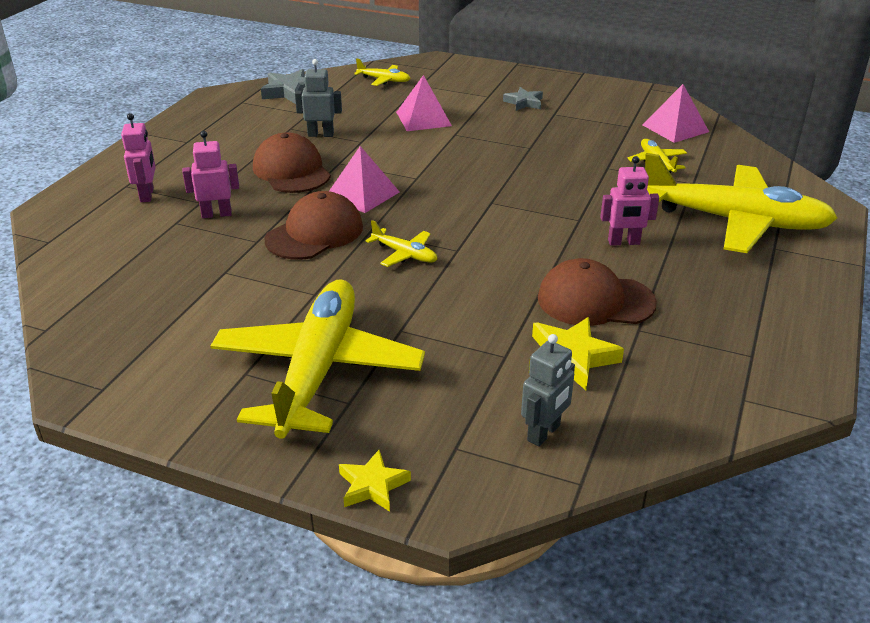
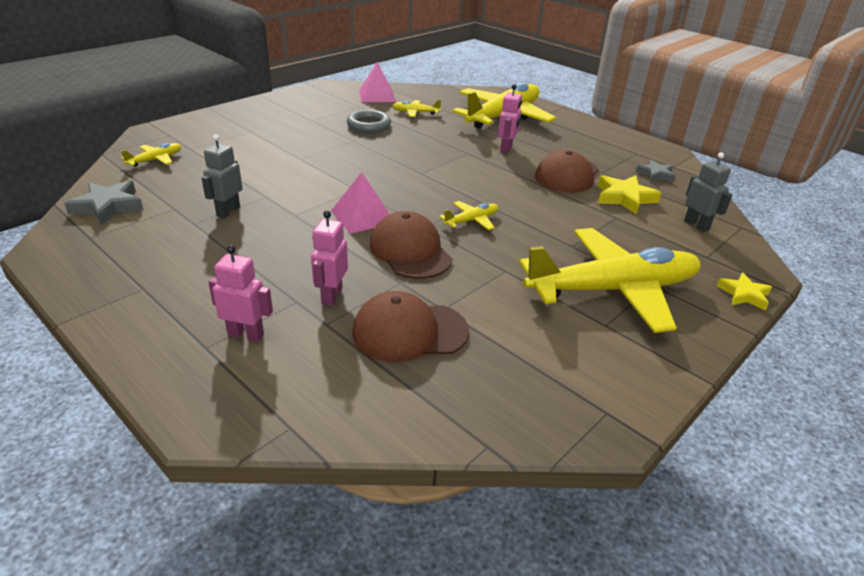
camera: 70 degrees left, 0 degrees up
yellow plane [210,279,425,439] -> yellow plane turned 135 degrees clockwise [519,228,701,333]
brown cap [253,132,331,193] -> brown cap moved to [352,291,469,362]
pink pyramid [396,75,452,131] -> none
grey star [503,87,543,111] -> grey star moved to [636,160,675,182]
none -> grey ring [347,110,391,133]

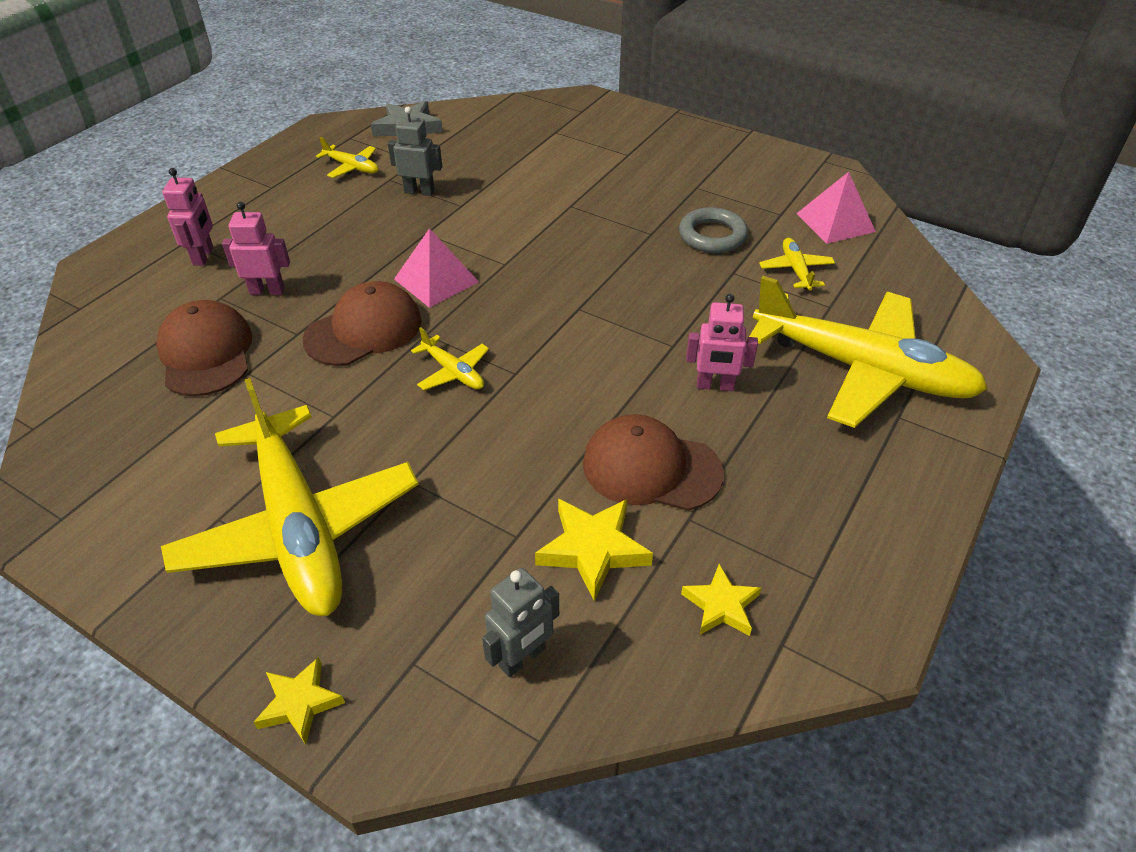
camera: 80 degrees right, 10 degrees up
yellow plane [121,143,181,167] -> yellow plane moved to [316,137,379,178]
grey star [636,160,675,182] -> yellow star [681,564,761,636]

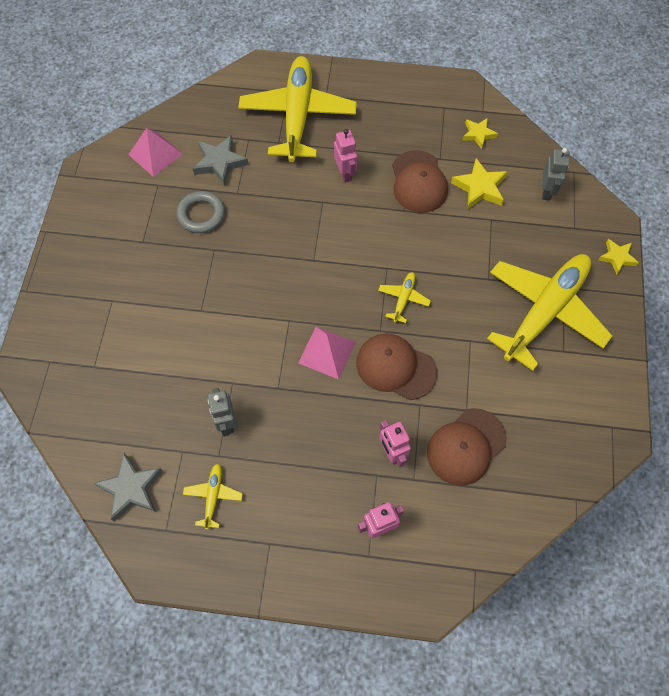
camera: 115 degrees left, 20 degrees up
grey robot [482,568,559,677] -> grey robot turned 75 degrees clockwise [542,148,570,200]
yellow plane [759,238,835,291] -> grey star [193,135,249,186]

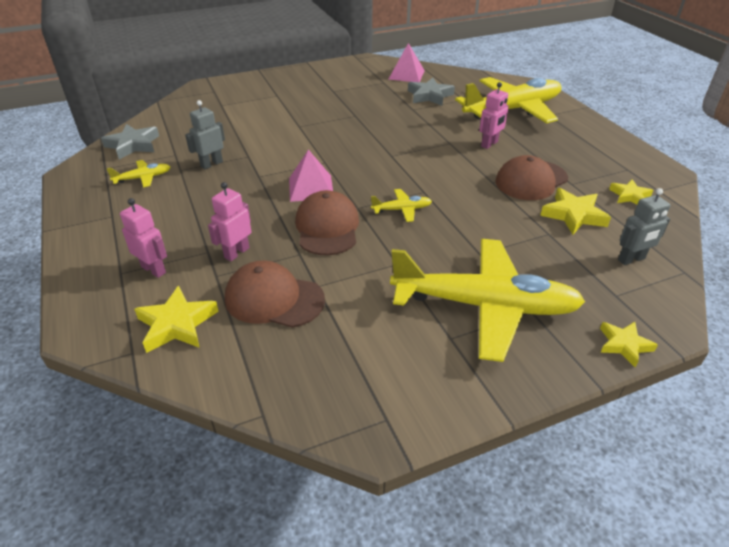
camera: 60 degrees right, 25 degrees down
grey ring [176,191,225,233] -> none
none -> yellow star [134,286,219,353]

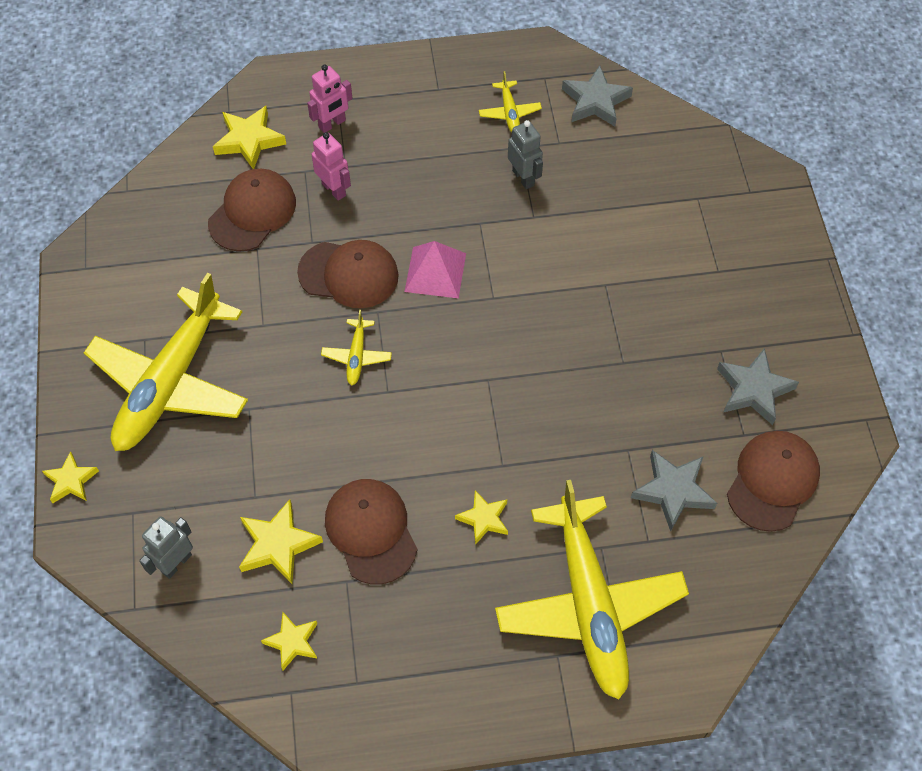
camera: 105 degrees right, 20 degrees up
pink pyramid [388,43,425,82] -> brown cap [727,431,820,532]
pink robot [479,82,508,149] -> yellow star [455,490,508,545]
grey robot [618,188,671,265] -> grey robot turned 45 degrees clockwise [139,516,193,579]
none -> grey star [717,348,799,425]

